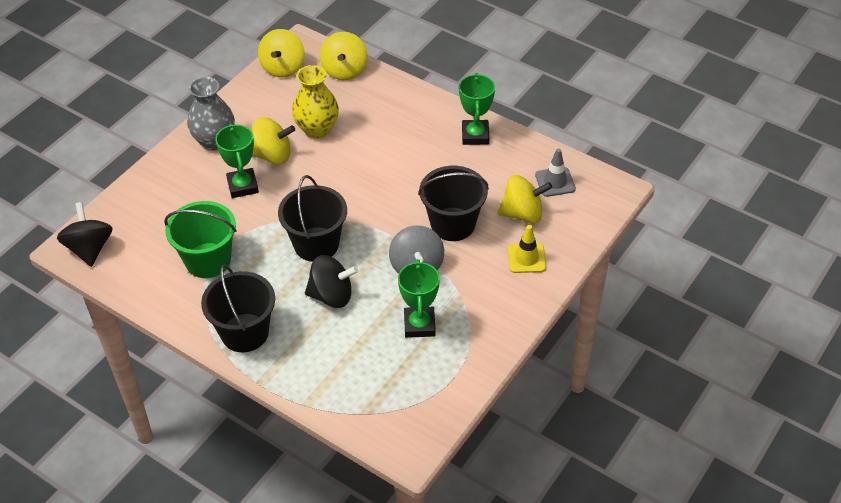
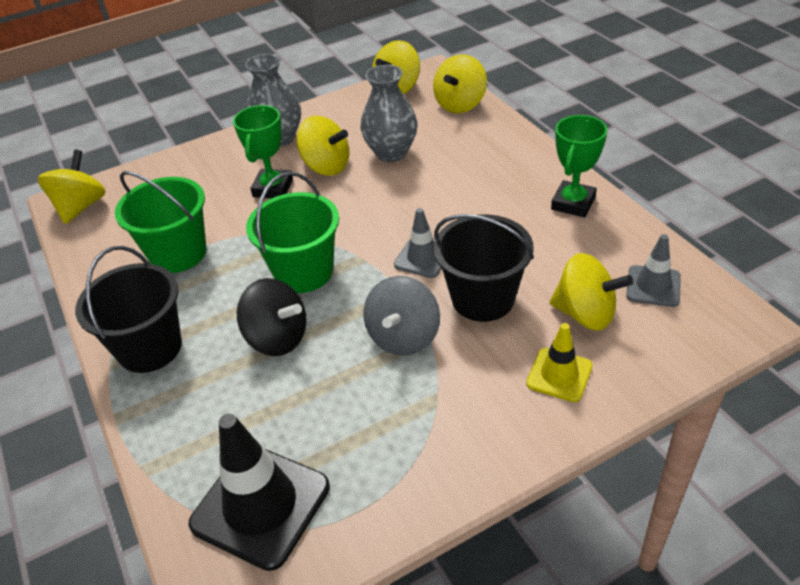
camera: 30 degrees right, 5 degrees down
black spinning top [57,202,112,267] -> yellow spinning top [37,149,106,224]
black bucket [278,175,347,262] -> green bucket [246,172,339,293]
yellow vase [292,65,339,139] -> grey vase [360,65,417,162]
green trophy [398,259,440,338] -> none
none -> black traffic cone [189,414,330,571]
none -> grey traffic cone [394,208,442,278]

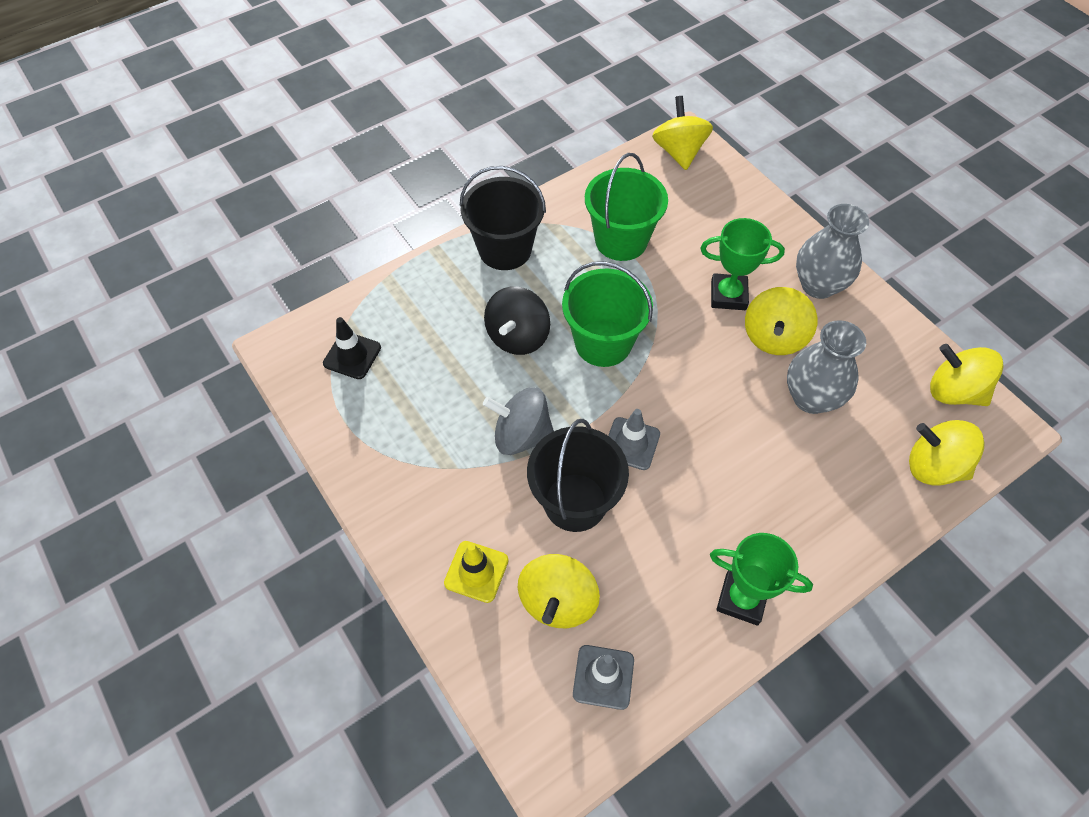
camera: 80 degrees right, 15 degrees up
yellow spinning top [37,149,106,224] -> yellow spinning top turned 105 degrees counterclockwise [652,96,713,170]
black traffic cone [189,414,330,571] -> black traffic cone [323,317,381,379], size x0.56

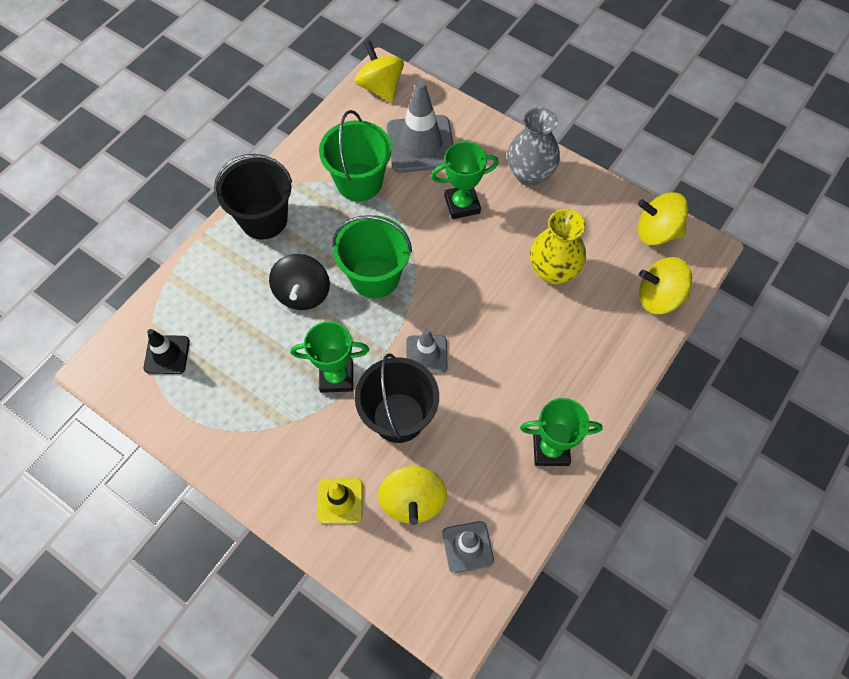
camera: 20 degrees left, 5 degrees up
grey spinning top [483,387,554,455] -> green trophy [291,321,369,393]
yellow spinning top [745,287,818,355] -> none
grey vase [787,320,866,414] -> yellow vase [530,209,586,284]
none -> grey traffic cone [386,81,453,173]

